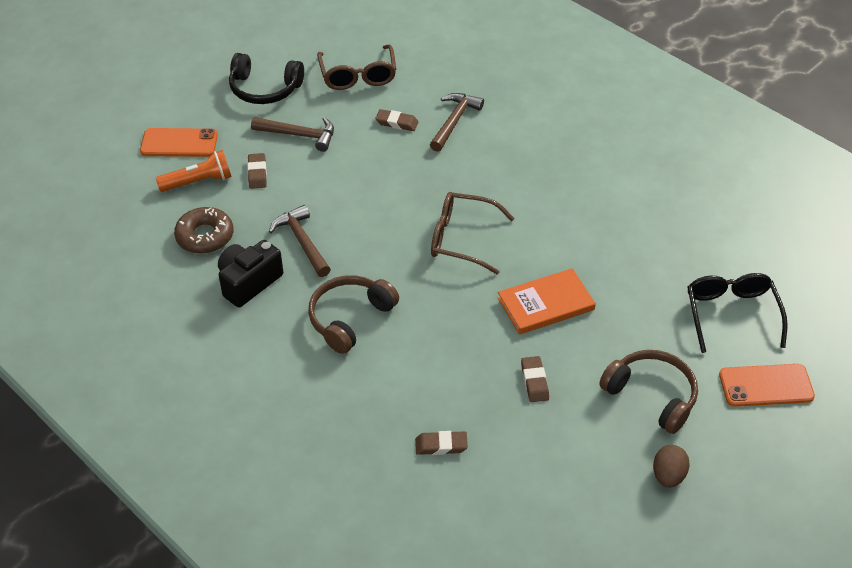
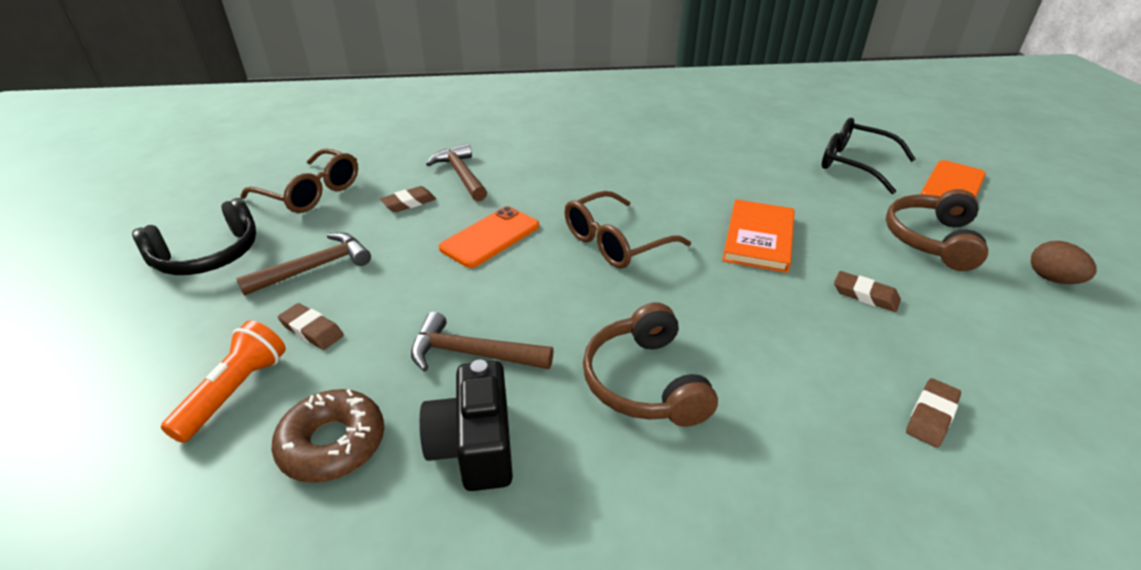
camera: 50 degrees left, 10 degrees down
orange phone [140,128,218,157] -> orange phone moved to [439,206,539,268]
brown headphones [599,350,698,434] -> brown headphones turned 60 degrees counterclockwise [886,189,988,271]

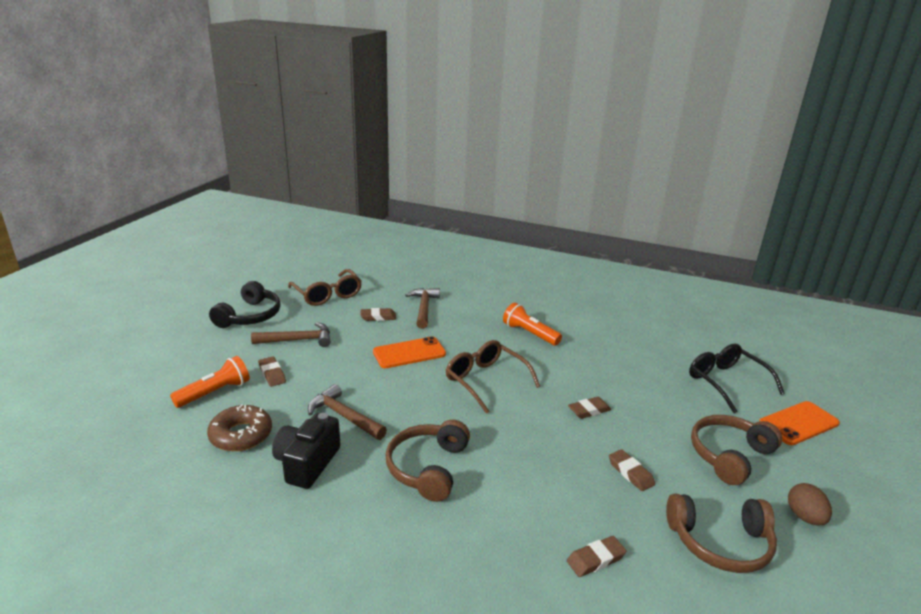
camera: 25 degrees right, 10 degrees down
black headphones [132,198,256,275] -> black headphones turned 60 degrees counterclockwise [209,281,281,328]
brown glasses [564,191,691,269] -> brown glasses turned 60 degrees clockwise [446,340,540,414]
orange book [722,199,795,273] -> brown eraser [568,397,611,419]
none -> orange flashlight [503,303,562,346]
none -> brown headphones [666,493,777,573]

